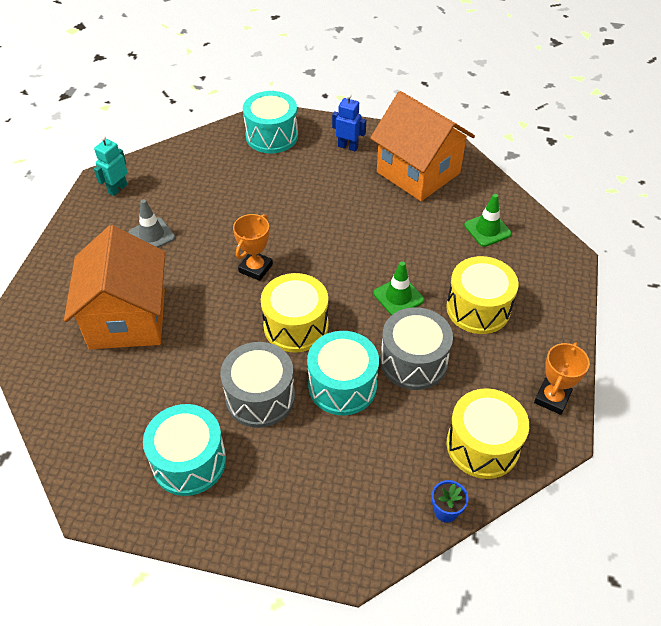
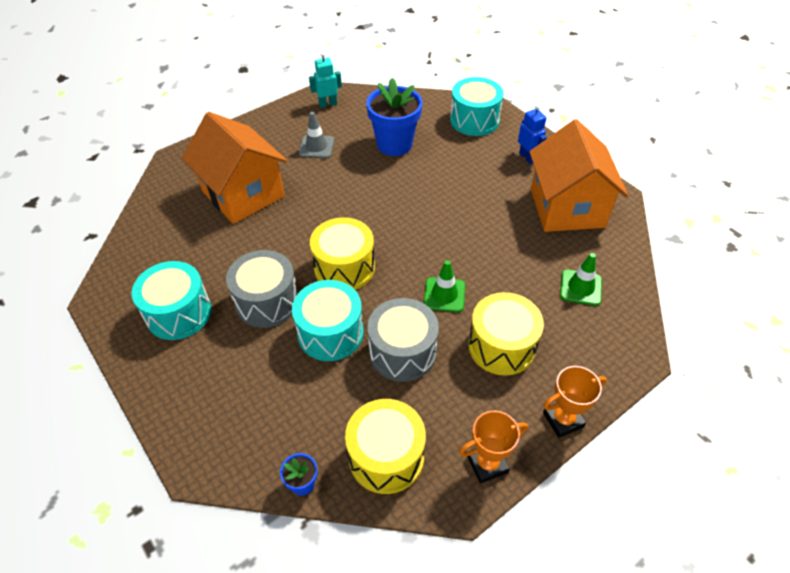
camera: 40 degrees right, 0 degrees up
orange house [64,225,165,349] -> orange house turned 75 degrees counterclockwise [182,112,287,224]
orange trophy [233,214,273,281] -> orange trophy moved to [543,366,607,438]
none -> blue flower pot [366,78,423,156]

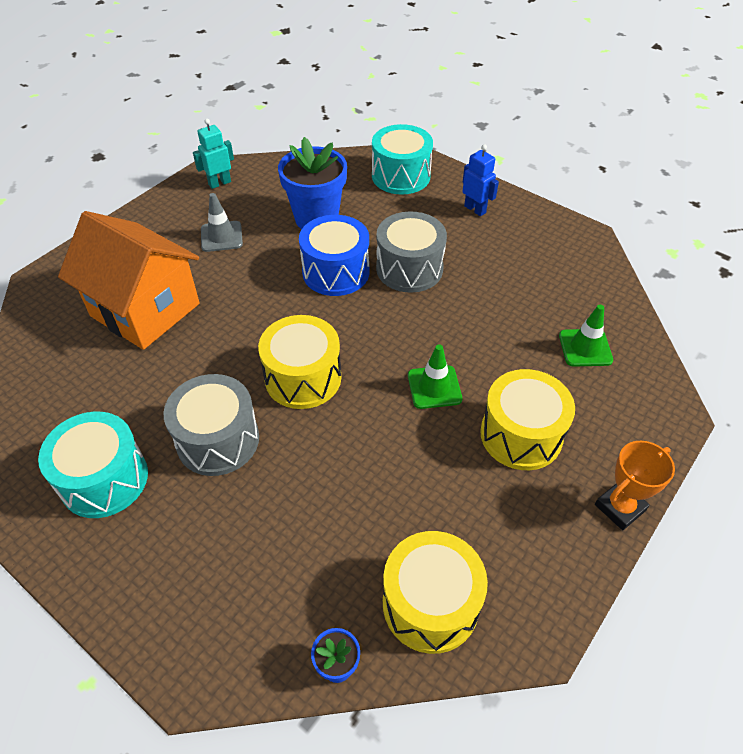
camera: 15 degrees left, 0 degrees up
turquoise drum [292,280,364,361] -> none
grey drum [367,298,439,382] -> grey drum moved to [376,211,447,293]
orange trophy [459,411,528,483] -> none
orange house [529,119,628,232] -> none
none -> blue drum [299,215,369,296]

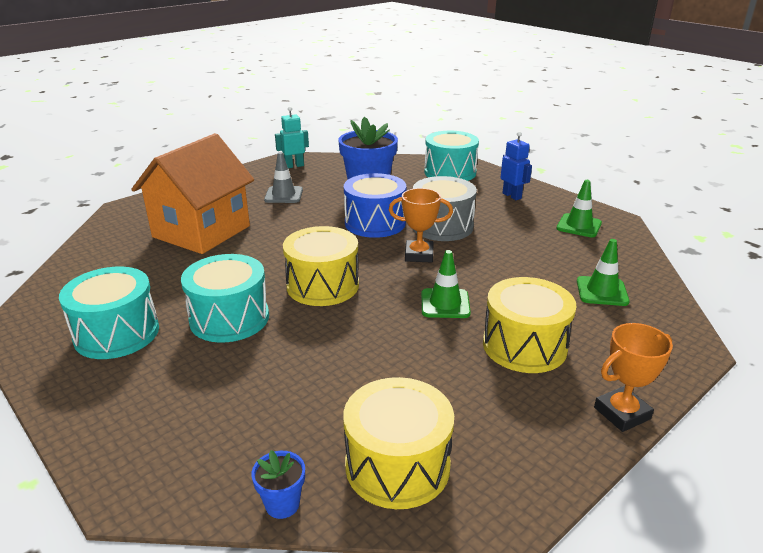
camera: 10 degrees right, 20 degrees down
orange house [58,211,200,350] -> orange house turned 75 degrees clockwise [131,133,254,254]
grey drum [163,374,259,476] -> turquoise drum [181,254,269,343]
none -> orange trophy [389,188,453,262]
none -> green traffic cone [556,180,602,237]

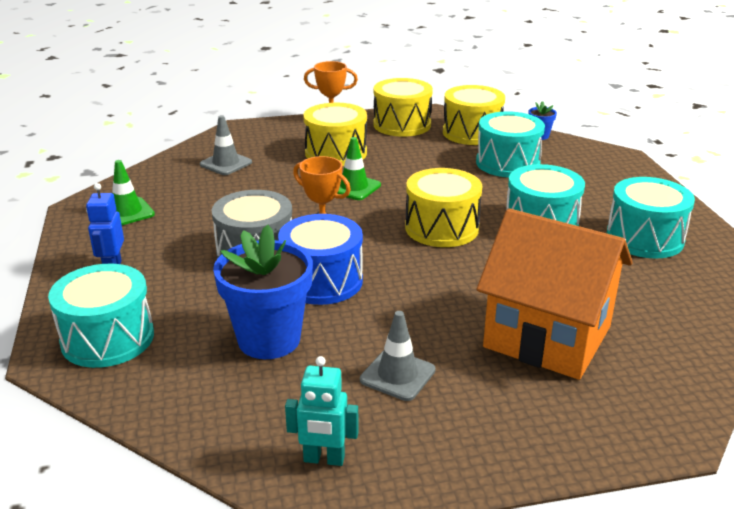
camera: 150 degrees left, 0 degrees up
orange house [131,133,254,254] -> orange house turned 60 degrees clockwise [477,208,633,380]
green traffic cone [577,239,630,306] -> grey traffic cone [200,115,252,175]
none -> yellow drum [373,78,433,137]
none -> turquoise drum [476,111,545,178]

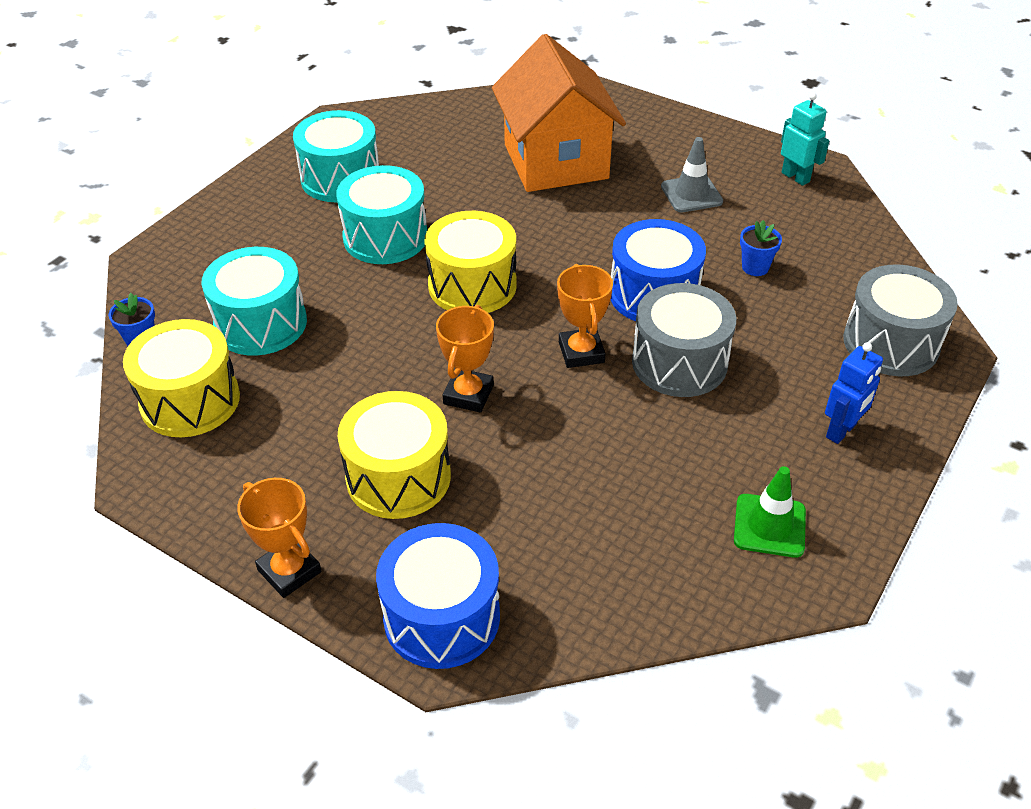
camera: 135 degrees left, 15 degrees up
turquoise drum [48,264,154,368] -> grey drum [843,264,958,376]
grey traffic cone [200,115,252,175] -> none
blue flower pot [213,225,313,359] -> blue flower pot [740,220,782,276], size x0.45
green traffic cone [337,137,381,200] -> orange trophy [436,305,494,413]
yellow drum [373,78,433,137] -> none
none -> blue drum [376,523,500,669]

